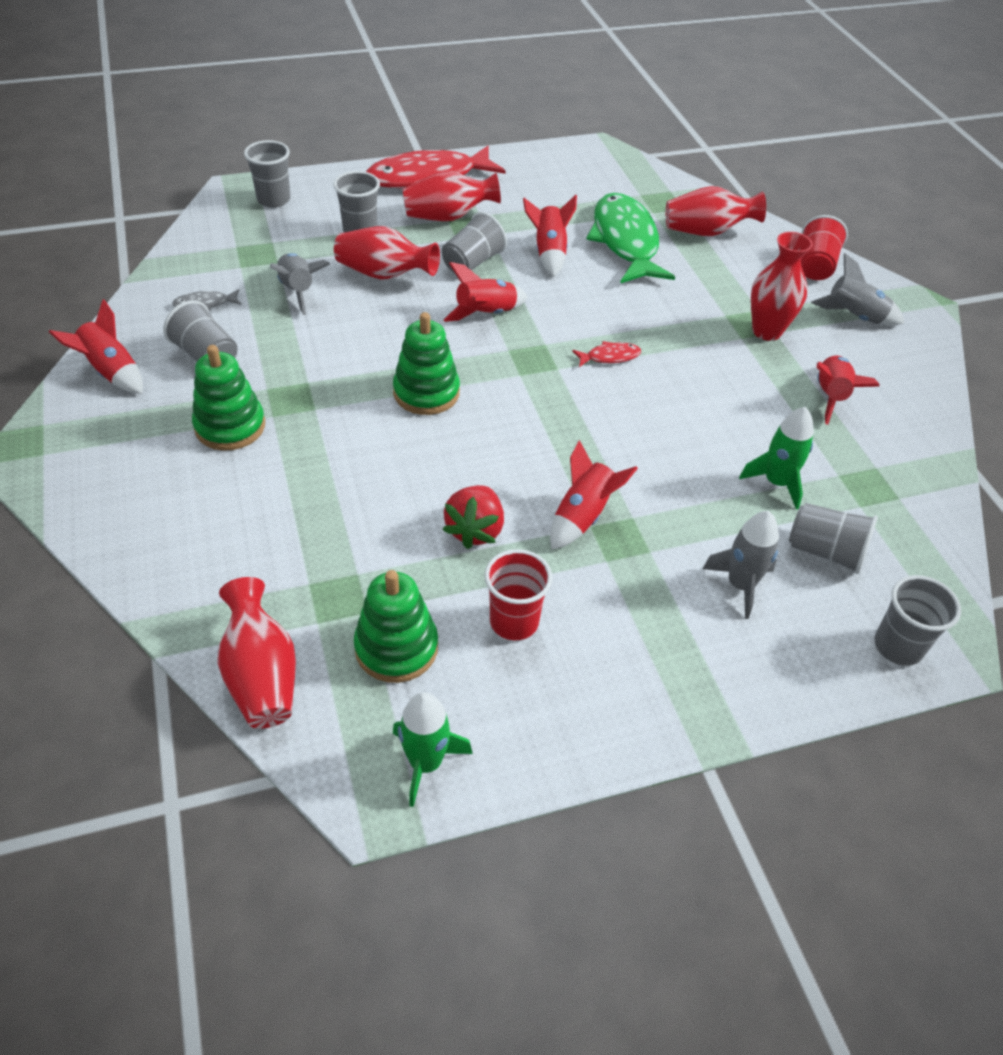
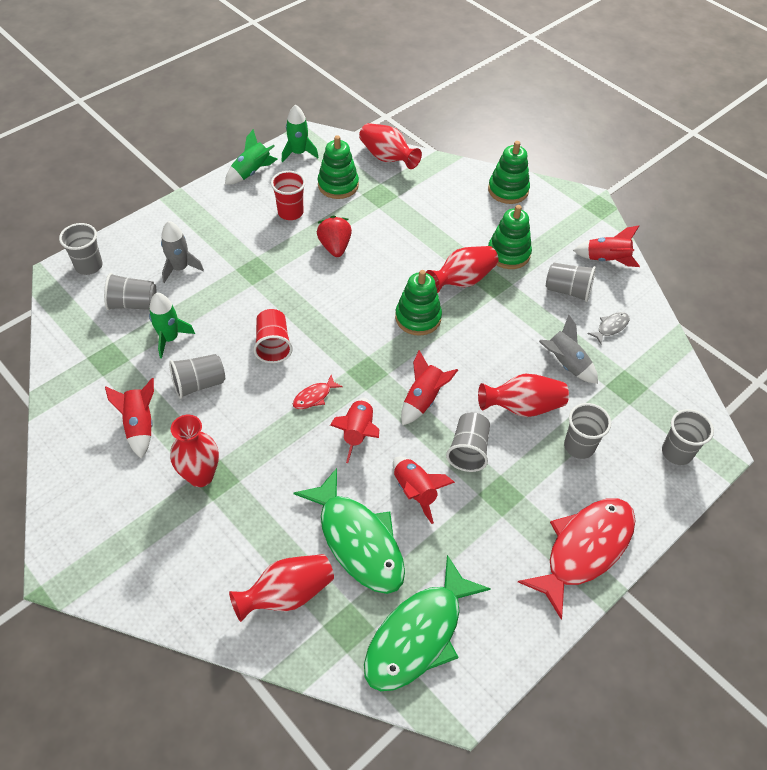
camera: 155 degrees right, 5 degrees up
red vase [402,171,501,221] -> red vase moved to [426,246,499,293]
red rocket [550,440,638,550] -> red rocket moved to [330,398,379,463]
red cup [801,215,848,280] -> red cup moved to [253,309,293,363]
grey rocket [811,253,904,326] -> none
none -> grey cup [169,354,225,399]
none -> green rocket [225,129,277,185]
none -> green fish [364,555,491,691]
none -> green stacking toy [488,141,530,204]

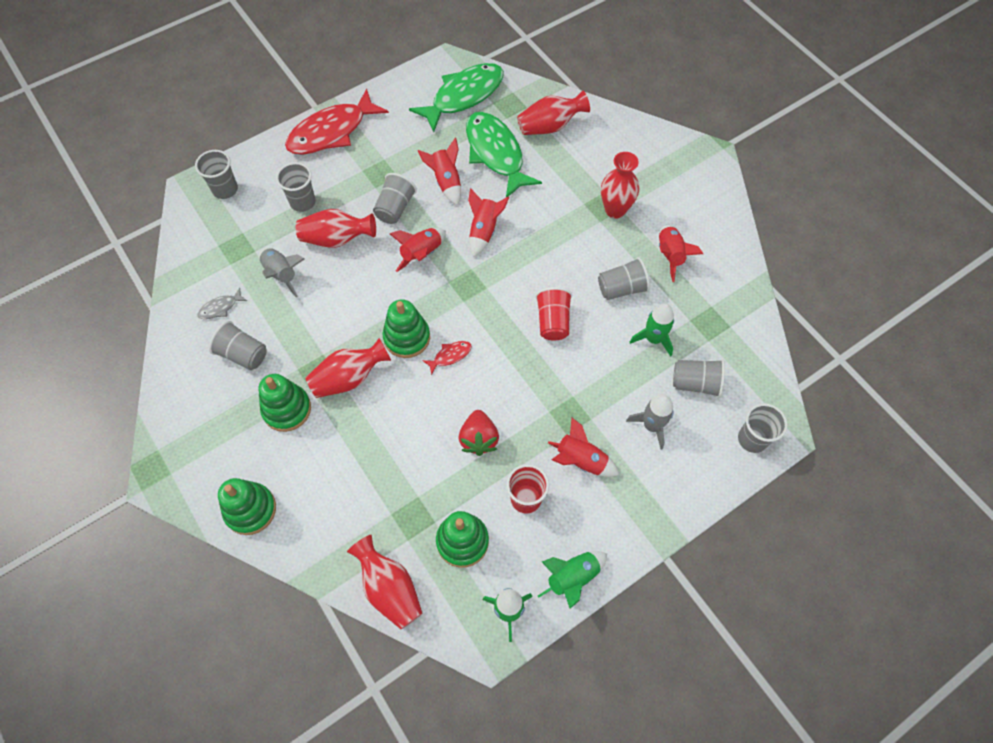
camera: 170 degrees left, 10 degrees up
red fish [293,375,343,409] -> red fish moved to [422,341,472,375]
red rocket [573,226,640,267] -> red rocket moved to [548,418,619,477]

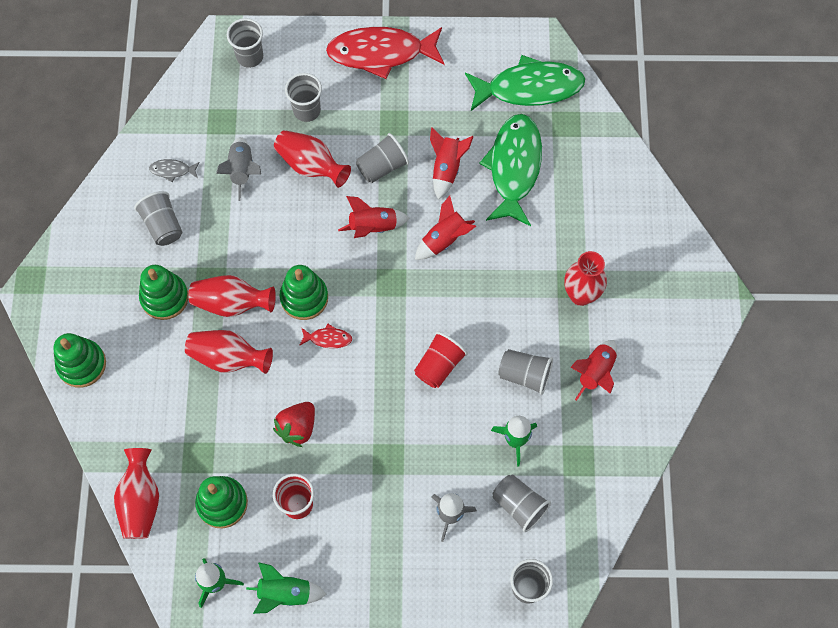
camera: 35 degrees right, 5 degrees up
red vase [517,91,590,135] -> red vase moved to [185,330,273,374]
red rocket [548,418,619,477] -> none

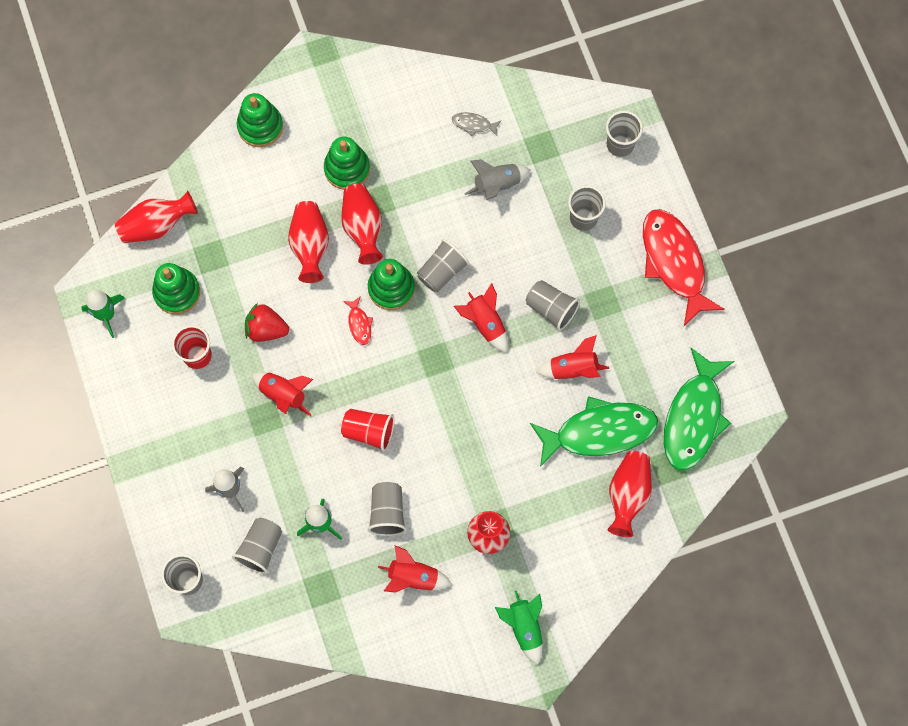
camera: 70 degrees right, 5 degrees up
grey cup [134,191,182,246] -> grey cup moved to [417,239,470,292]
grey fish [149,159,200,182] -> grey fish turned 60 degrees counterclockwise [452,112,501,137]
green rocket [246,562,326,614] -> green rocket moved to [495,591,543,665]
red vase [274,130,351,188] -> red vase moved to [607,451,652,537]
red rocket [415,196,476,260] -> red rocket moved to [252,372,313,416]
green fish [465,55,585,111] -> green fish turned 45 degrees clockwise [664,348,734,470]

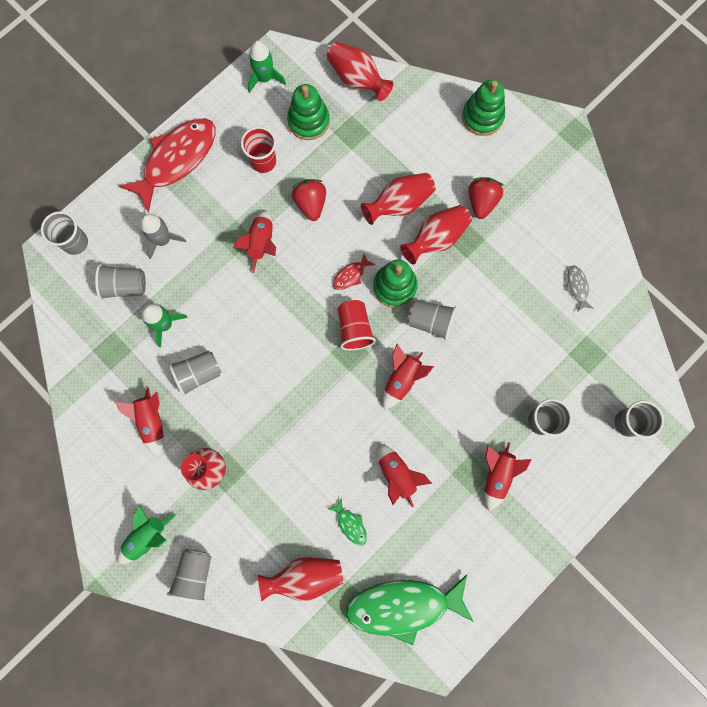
camera: 65 degrees right, 5 degrees up
green stacking toy [324,137,370,190] -> red strawberry [468,177,504,219]
red cup [341,409,394,451] -> red cup moved to [338,300,376,350]
grey rocket [464,160,530,200] -> none
grey cup [526,280,580,331] -> grey cup moved to [167,549,211,603]
green fish [530,396,658,467] -> green fish [328,498,367,546], size x0.41
red fish [643,209,725,326] -> red fish moved to [119,118,216,213]
none -> red rocket [485,442,532,511]

